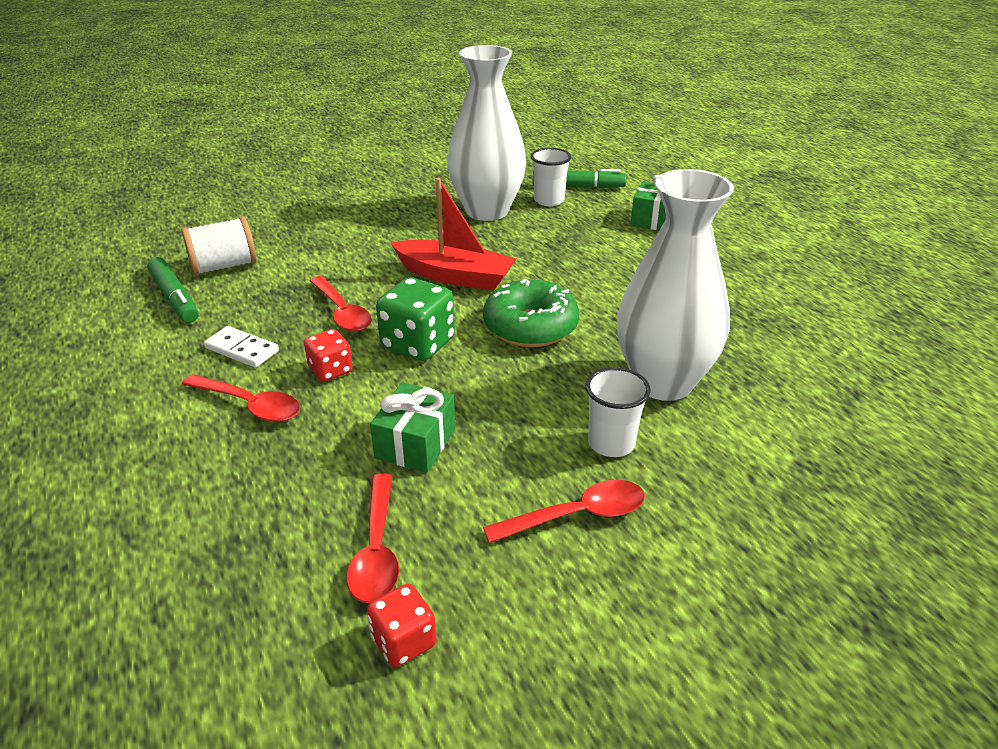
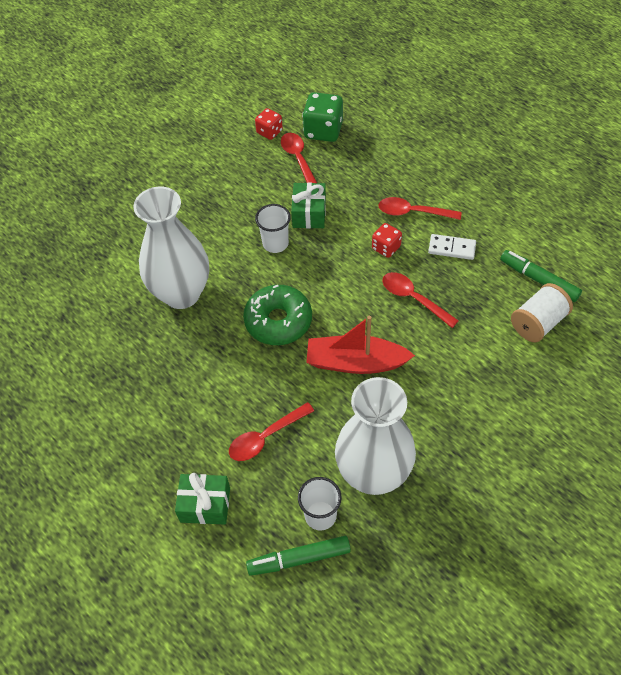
camera: 165 degrees right, 20 degrees up
green dice [376,277,455,361] -> green dice moved to [302,92,343,142]
red spoon [483,480,645,543] -> red spoon moved to [229,402,314,461]
white cup [586,367,651,457] -> white cup moved to [255,204,291,253]

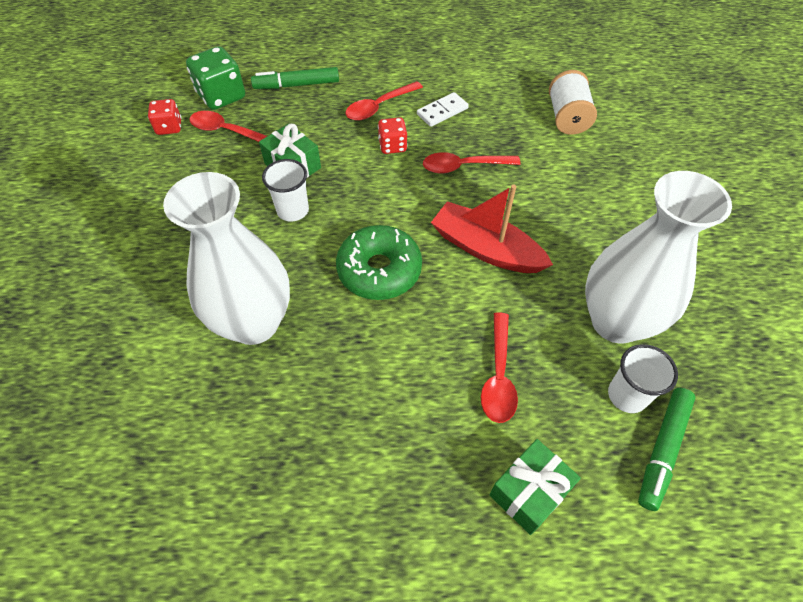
camera: 50 degrees left, 0 degrees up
red boat [306,316,415,374] -> red boat turned 75 degrees clockwise [431,185,553,273]
green marker [500,250,582,302] -> green marker moved to [251,67,339,89]

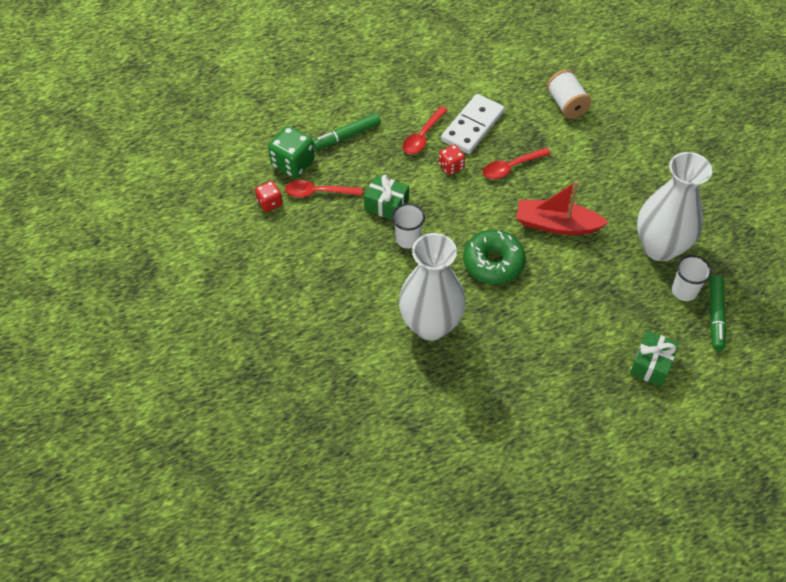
camera: 20 degrees left, 0 degrees up
white domino [417,92,469,127] -> white domino [441,94,505,154], size x1.76
red spoon [481,312,518,423] -> none

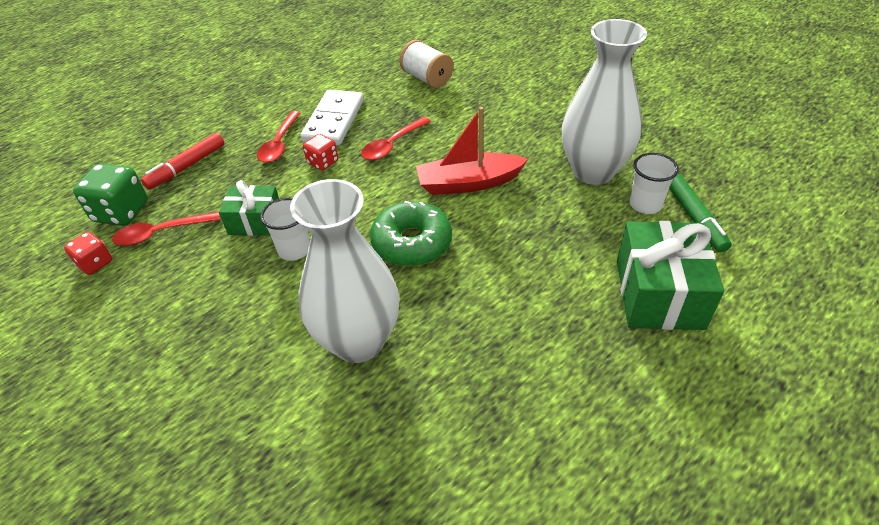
camera: 20 degrees left, 10 degrees down
green marker [313,113,381,150] -> red marker [141,133,225,190]
green gift [630,331,679,387] -> green gift [617,221,724,330], size x1.65

